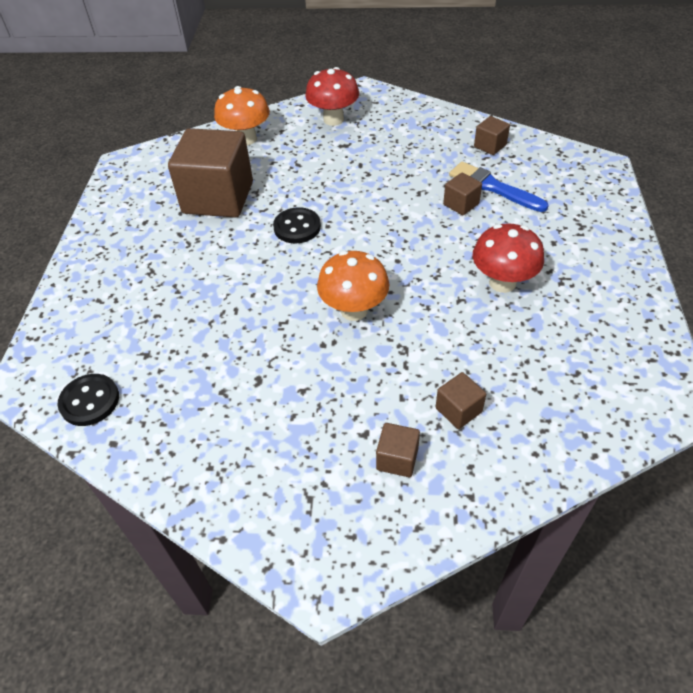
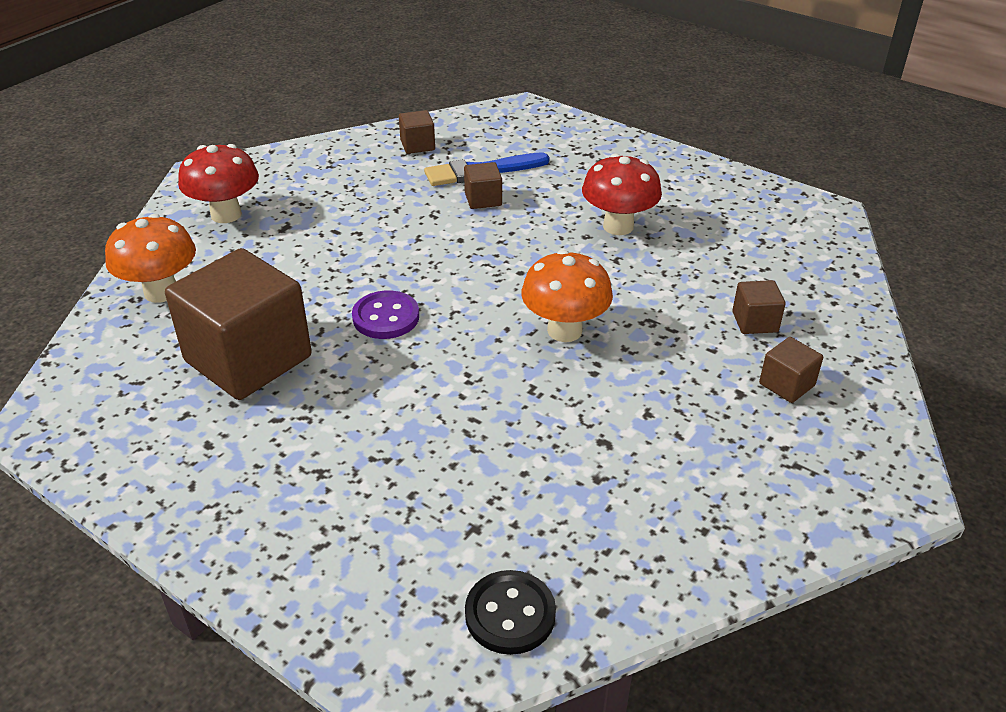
camera: 60 degrees left, 10 degrees down
black button [273,207,321,243] -> purple button [352,290,419,339]

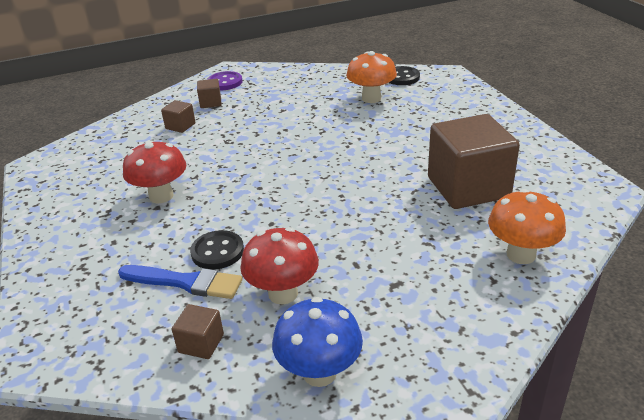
camera: 145 degrees left, 5 degrees down
red mushroom [178,144,259,223] -> red mushroom moved to [240,227,319,304]
purple button [352,290,419,339] -> purple button moved to [207,71,242,90]
brown cube [464,162,502,209] -> black button [190,230,244,270]
orange mushroom [521,250,613,342] -> orange mushroom moved to [346,51,397,103]
none -> blue mushroom [272,297,363,387]

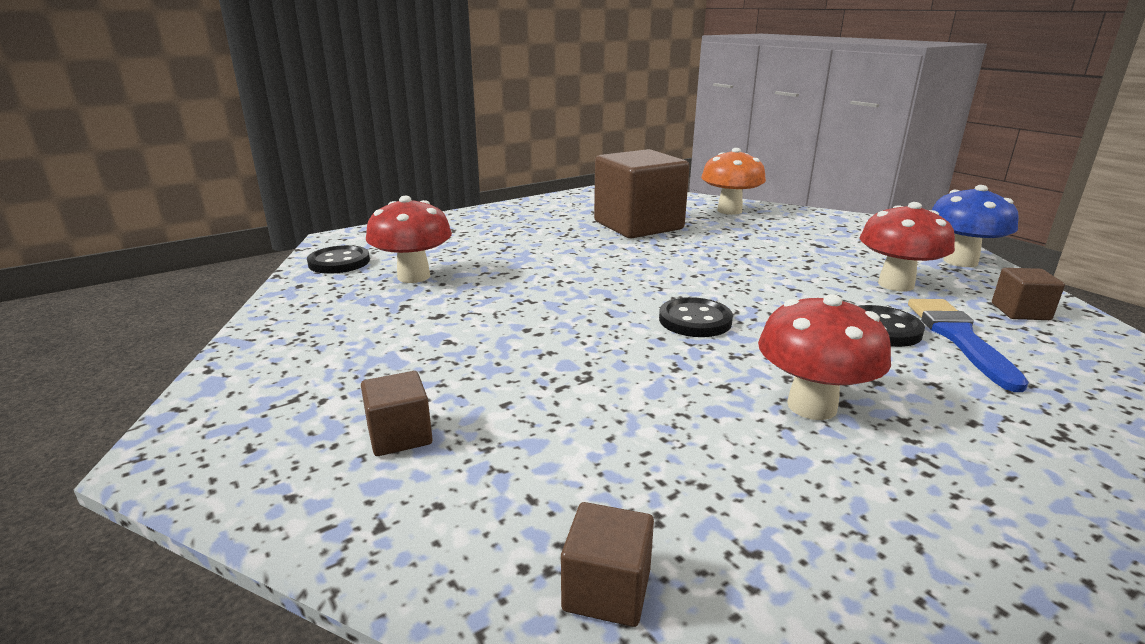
camera: 105 degrees left, 10 degrees down
brown cube [161,100,196,133] -> brown cube moved to [561,502,654,627]
purple button [207,71,242,90] -> none
orange mushroom [346,51,397,103] -> red mushroom [366,196,452,283]
none -> black button [659,297,733,337]

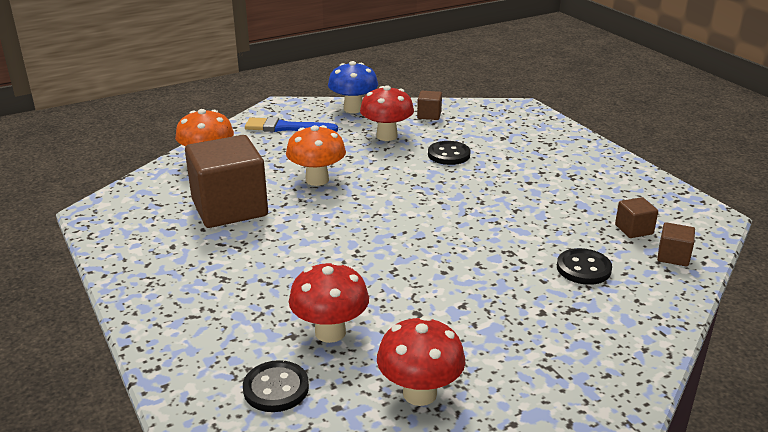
camera: 85 degrees left, 5 degrees up
brown cube [361,371,433,456] -> brown cube moved to [615,197,658,238]
black button [659,297,733,337] -> black button moved to [557,248,612,285]
red mushroom [758,294,891,420] -> red mushroom moved to [377,316,465,406]
blue brush [908,299,1029,392] -> blue brush moved to [245,117,338,132]
none -> orange mushroom [286,125,346,186]

